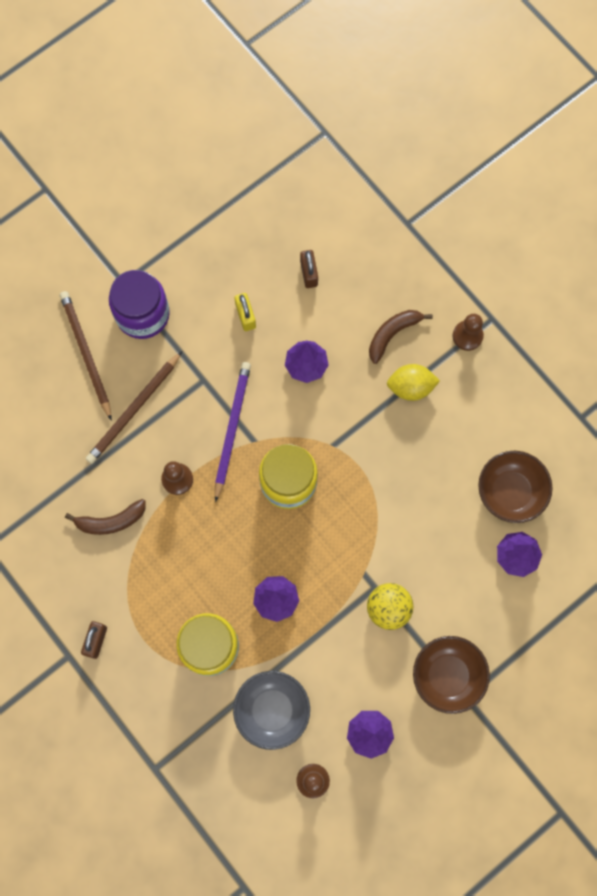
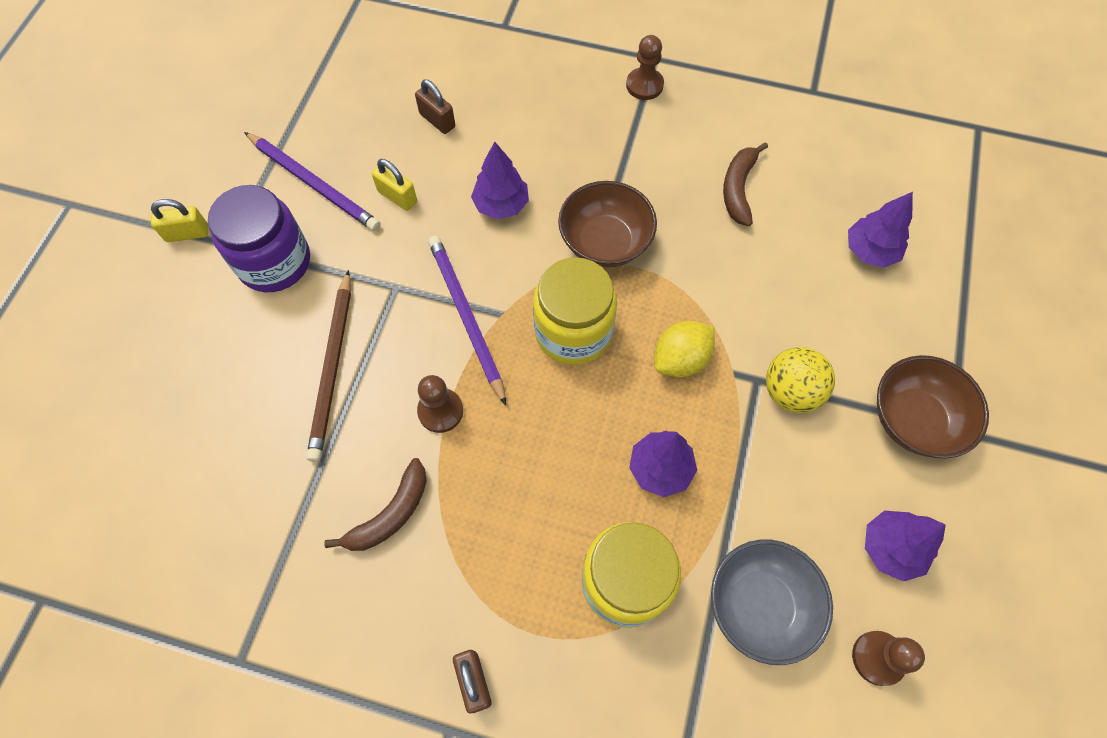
camera: 35 degrees left, 10 degrees down
brown pencil [60,291,112,421] -> none
brown banana [369,310,433,364] -> brown banana moved to [723,142,768,226]
yellow lemon [387,364,440,401] -> yellow lemon moved to [654,321,715,377]
brown bowl [478,451,552,523] -> brown bowl moved to [558,181,657,268]
none -> yellow padlock [151,199,208,242]
none -> purple pencil [244,132,380,231]

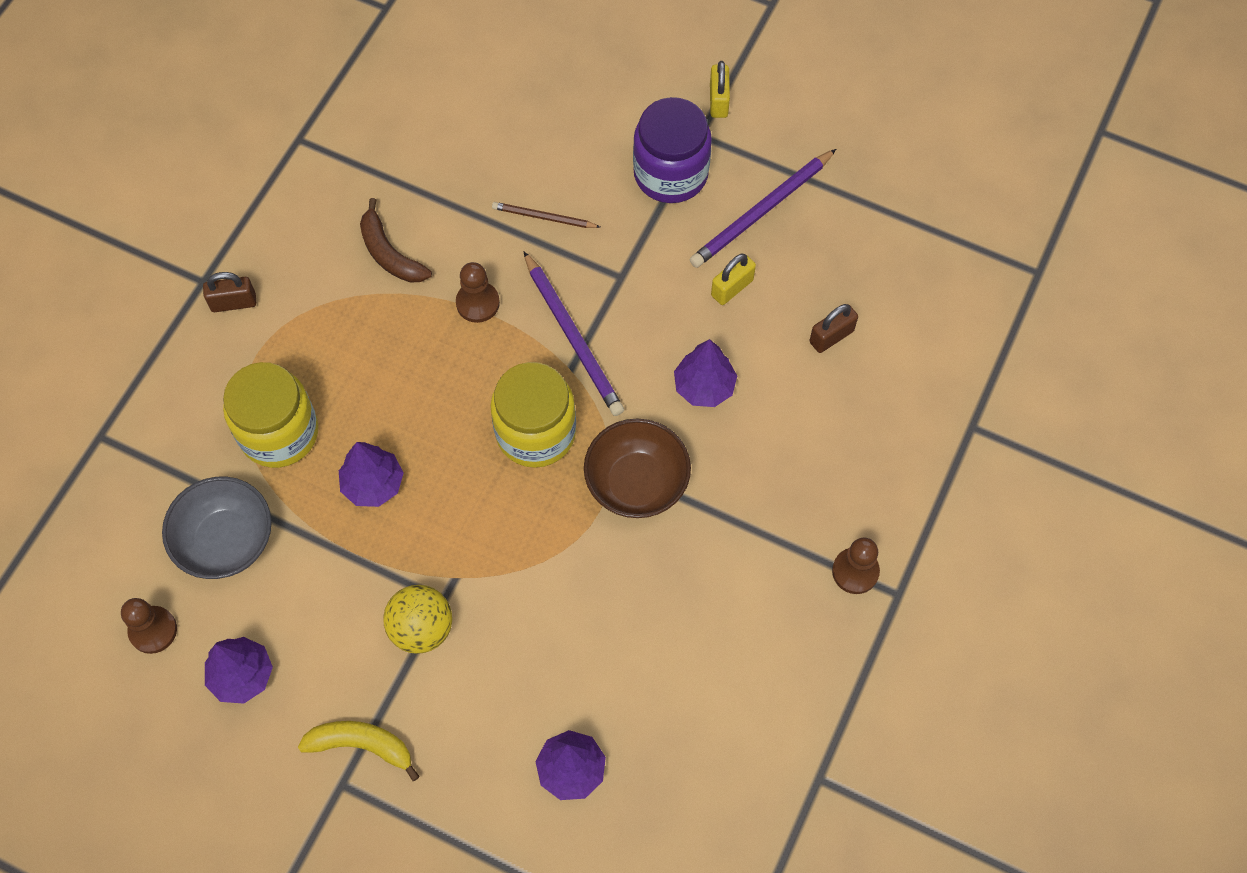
camera: 100 degrees right, 0 degrees up
brown pencil [306,270,351,462] -> brown pencil [492,202,600,228], size x0.56
purple pencil [428,236,506,405] -> purple pencil turned 75 degrees clockwise [523,251,624,416]
yellow lemon [654,321,715,377] -> none
brown banana [723,142,768,226] -> none
brown bowl [877,355,989,459] -> yellow banana [298,721,420,781]

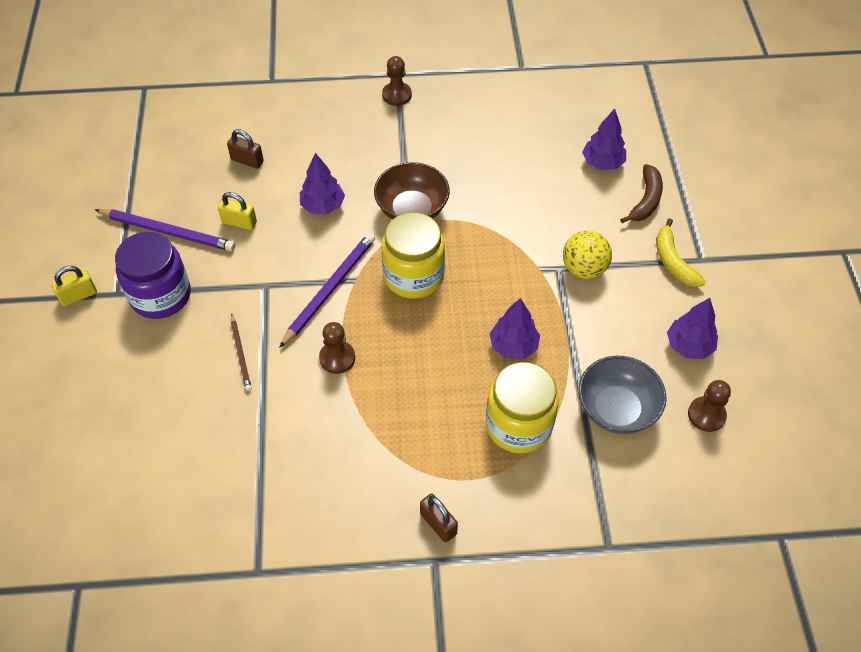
camera: 120 degrees left, 10 degrees down
brown banana [360,198,432,283] -> brown banana moved to [620,164,663,223]

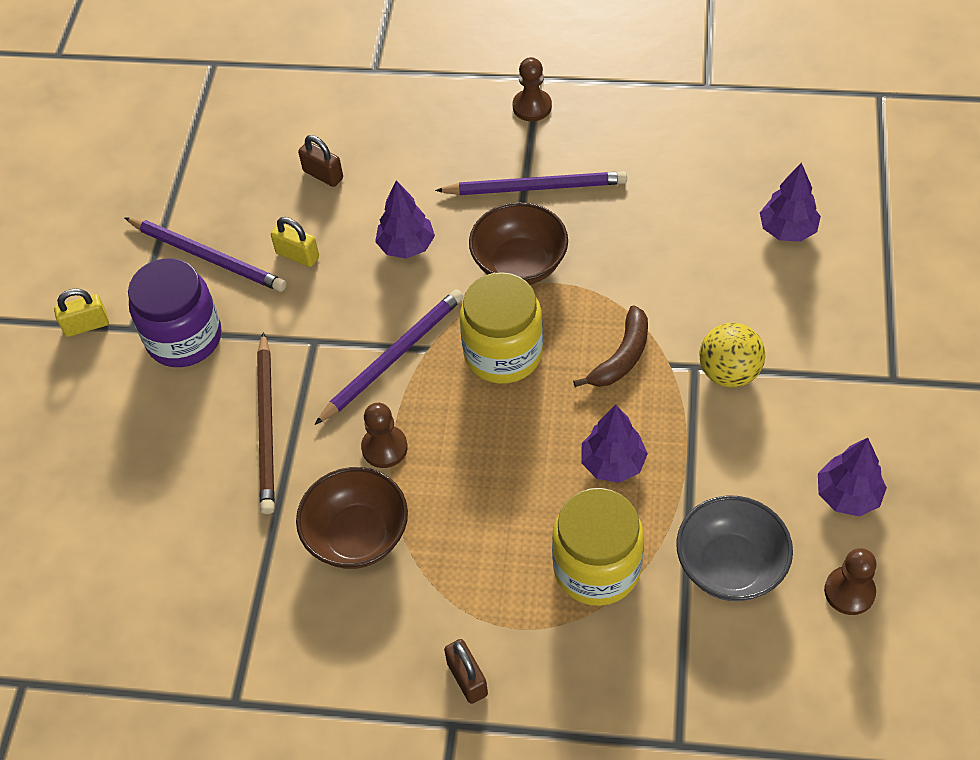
camera: 15 degrees right, 0 degrees up
brown pencil [231,313,252,391] -> brown pencil [257,332,275,514], size x1.78
brown banana [620,164,663,223] -> brown banana moved to [573,305,648,387]
yellow banana [656,218,706,287] -> none
none -> brown bowl [296,467,408,569]
none -> purple pencil [435,171,627,195]

